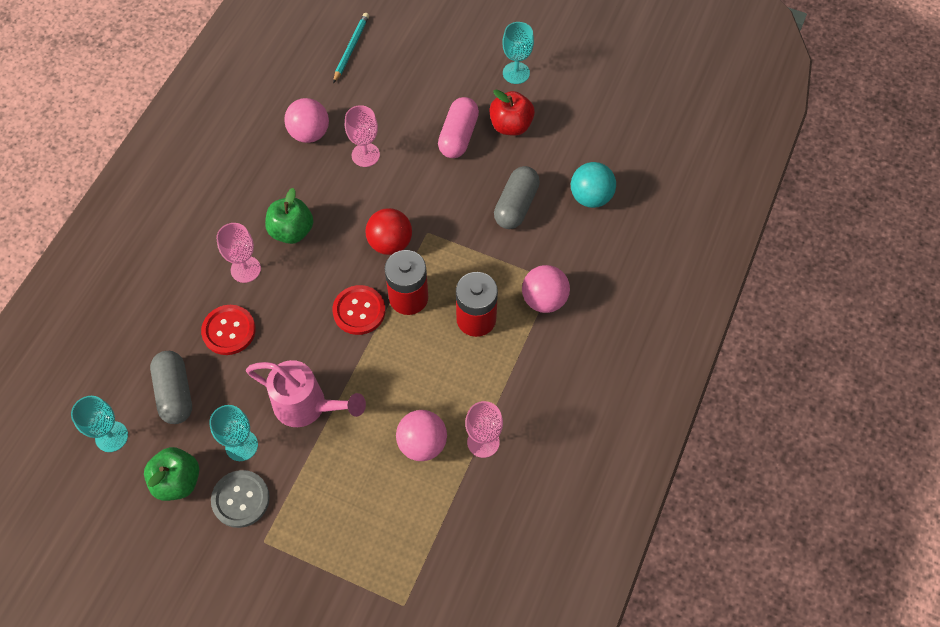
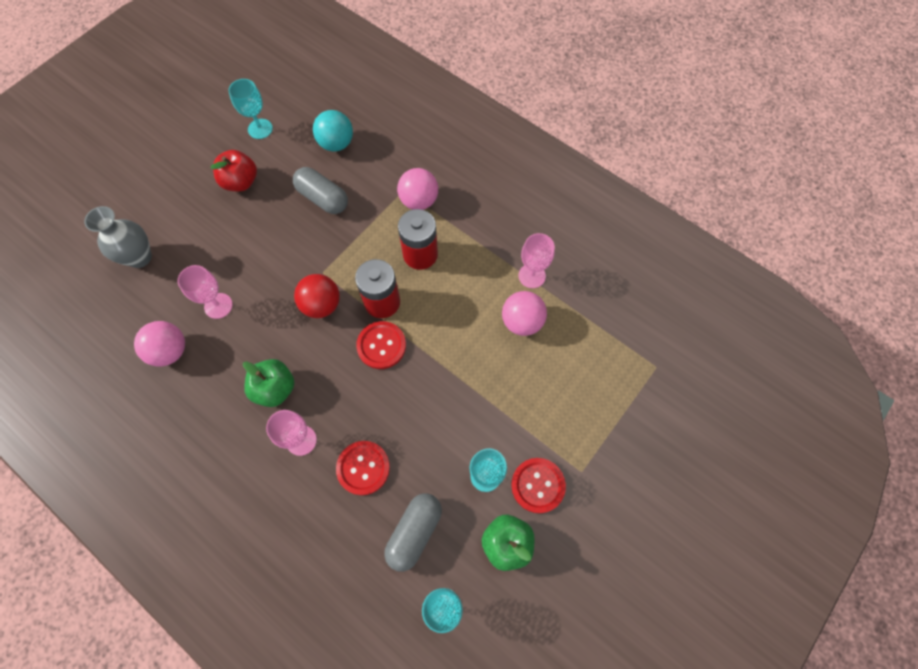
camera: 75 degrees left, 5 degrees up
grey capsule [150,351,192,424] -> grey capsule turned 60 degrees counterclockwise [384,493,442,572]
grey button [211,470,270,528] -> red button [511,458,566,513]
pink watering can [246,360,366,427] -> none
turquoise pencil [333,13,369,83] -> none
pink capsule [438,97,479,158] -> none
turquoise goblet [502,22,534,84] -> turquoise goblet moved to [229,79,273,139]
none -> grey vase [84,206,152,268]

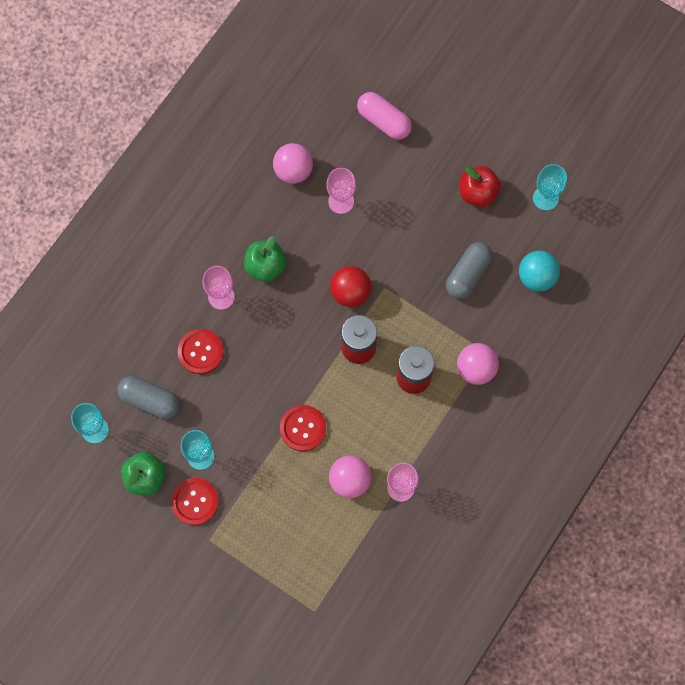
camera: 85 degrees right, 5 degrees up
grey vase [84,206,152,268] -> pink capsule [357,92,412,140]
red button [356,321,406,369] -> red button moved to [280,405,326,452]

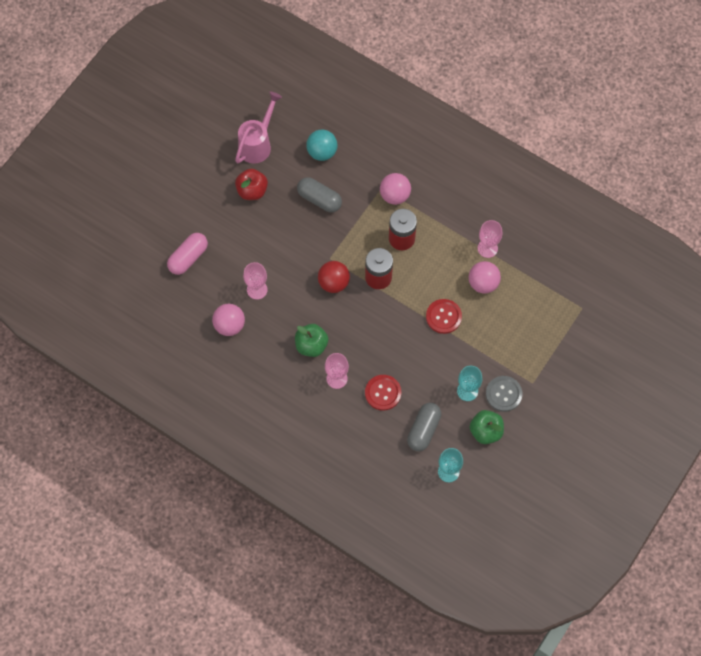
camera: 90 degrees left, 5 degrees down
red button [171,478,219,525] -> grey button [486,376,522,412]
turquoise goblet [533,164,567,211] -> pink watering can [235,92,282,164]

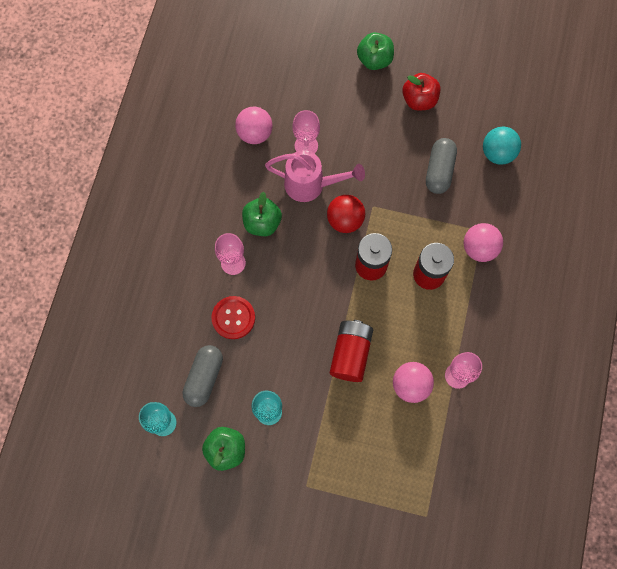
camera: 70 degrees right, 5 degrees up
pink capsule [167,233,208,275] -> none
pink watering can [235,92,282,164] -> pink watering can moved to [265,150,365,202]
grey capsule [407,403,441,451] -> grey capsule turned 75 degrees counterclockwise [182,345,223,407]
red button [426,299,462,334] -> red battery [330,320,373,382]
grey button [486,376,522,412] -> none
none -> green apple [357,32,394,70]

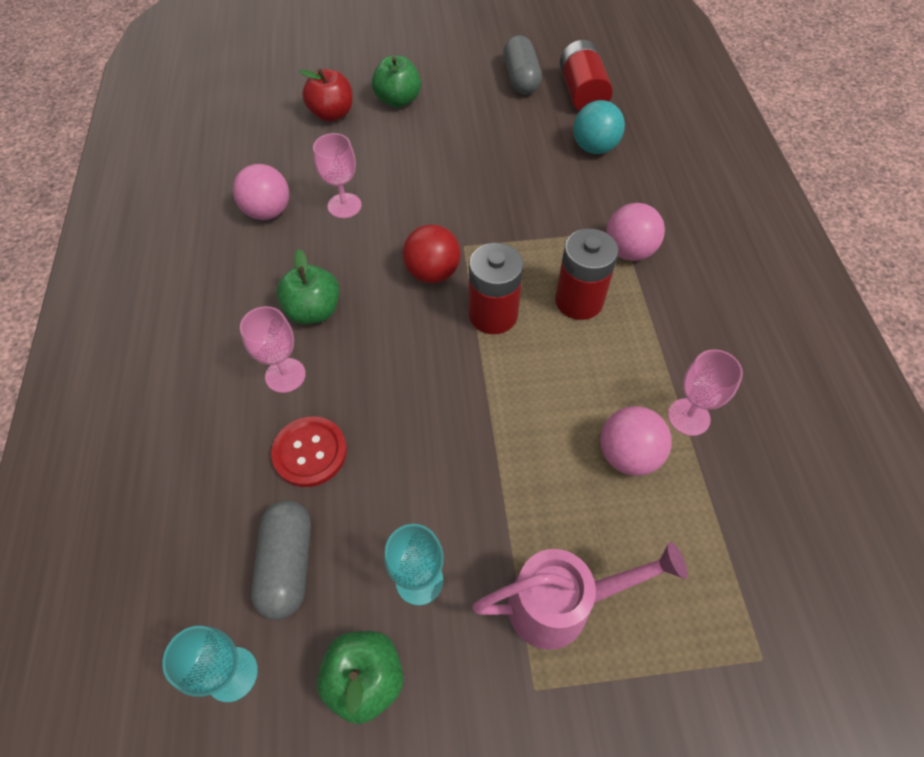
camera: 20 degrees left, 15 degrees down
pink watering can [265,150,365,202] -> pink watering can moved to [472,542,688,650]
red battery [330,320,373,382] -> red battery moved to [560,40,613,111]
red apple [402,73,441,110] -> red apple moved to [299,69,353,122]
grey capsule [426,138,457,194] -> grey capsule moved to [503,35,542,95]

